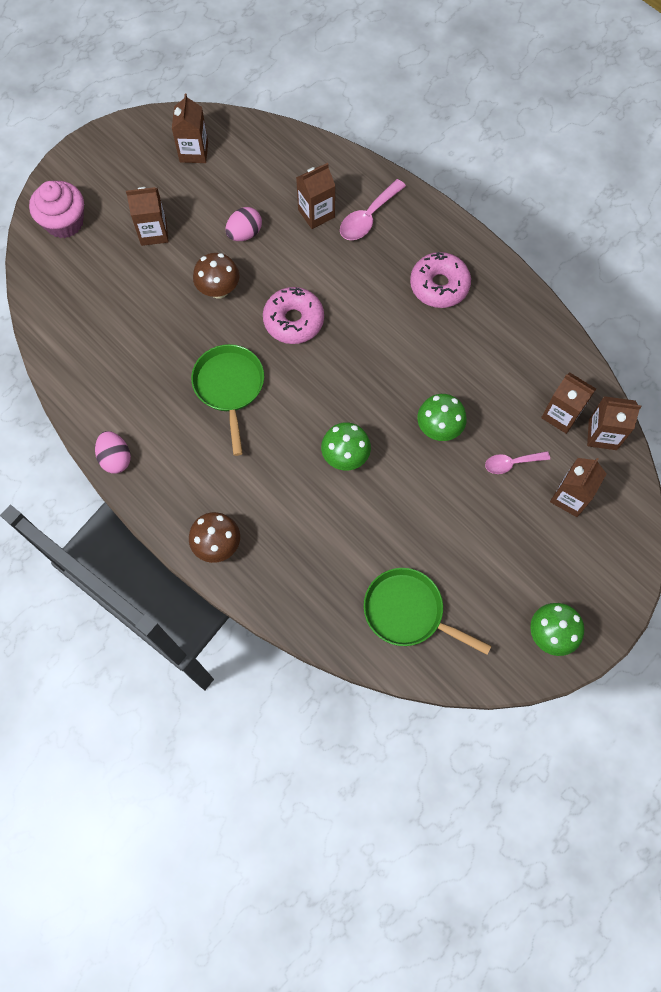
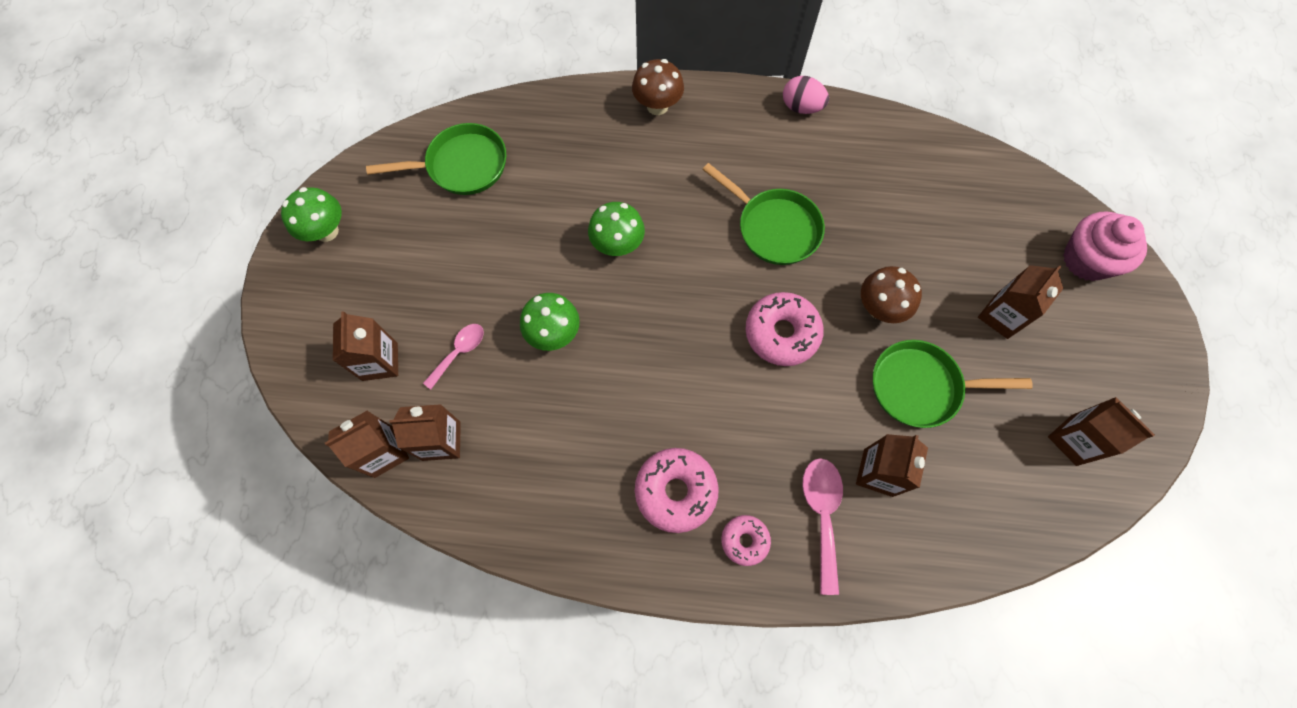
camera: 140 degrees right, 0 degrees up
pink egg [225,207,262,241] -> green pan [873,340,1033,428]
none -> pink donut [721,515,771,566]

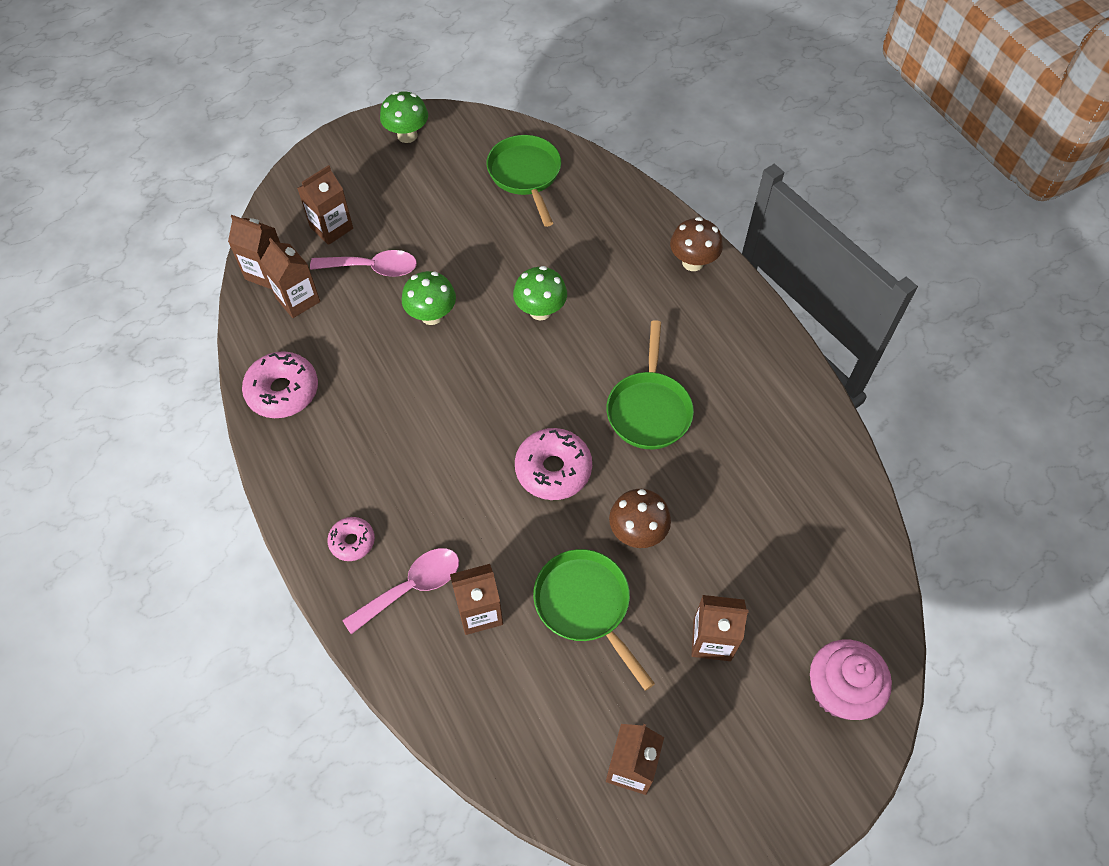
camera: 55 degrees right, 10 degrees down
green pan [366,123,506,195] -> green pan turned 150 degrees counterclockwise [487,135,561,227]
pink spoon [423,324,484,389] -> pink spoon [310,250,417,277], size x1.51
pink donut [635,448,719,533] -> pink donut moved to [242,351,318,418]
pink egg [783,76,829,114] -> none

